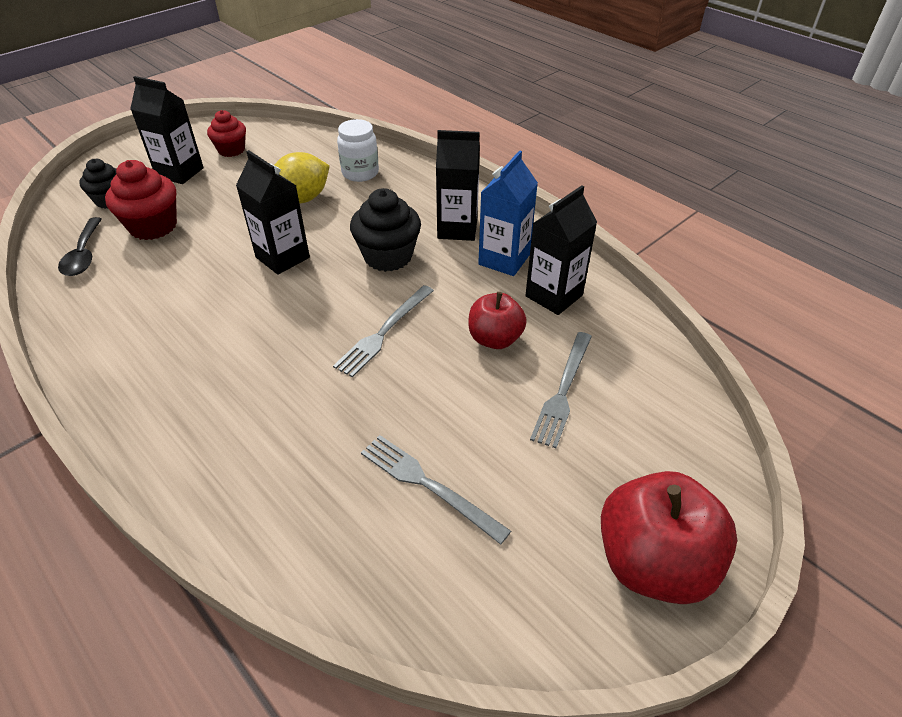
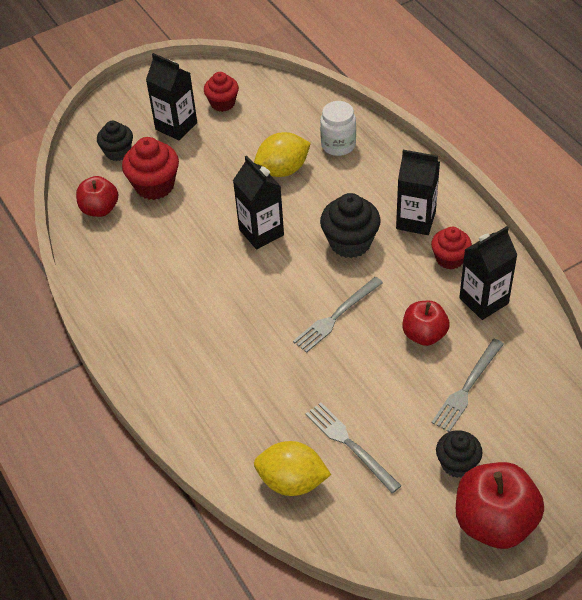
camera: 15 degrees right, 5 degrees up
black spoon [58,217,102,276] -> red apple [76,176,118,217]
blue carton [478,150,538,276] -> red cupcake [431,227,472,270]
none -> yellow lemon [254,441,331,496]
none -> black cupcake [436,430,482,478]

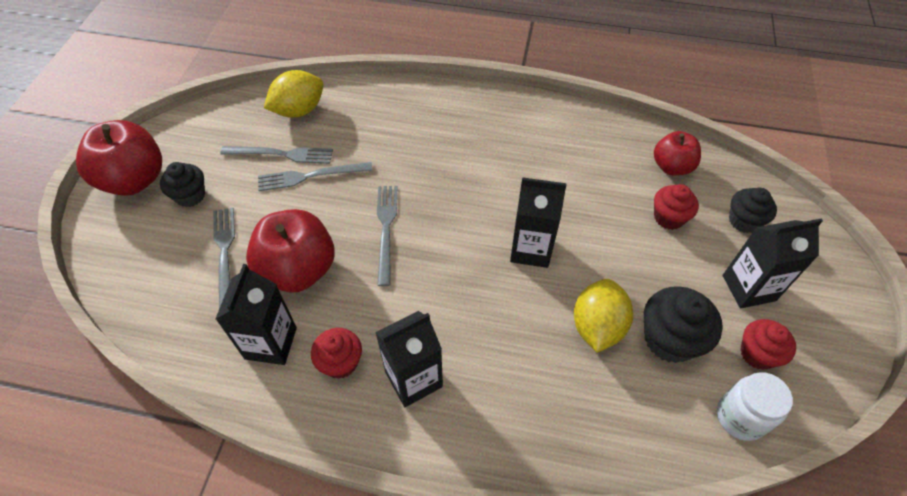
camera: 130 degrees right, 5 degrees up
red cupcake [122,137,179,200] -> red cupcake [654,184,699,230], size x0.66
white jar [320,101,356,156] -> white jar moved to [717,372,793,441]
black cupcake [320,193,381,258] -> black cupcake moved to [644,286,723,363]
red apple [402,301,449,346] -> red apple [246,209,335,292], size x1.64
none -> grey fork [258,162,373,191]

